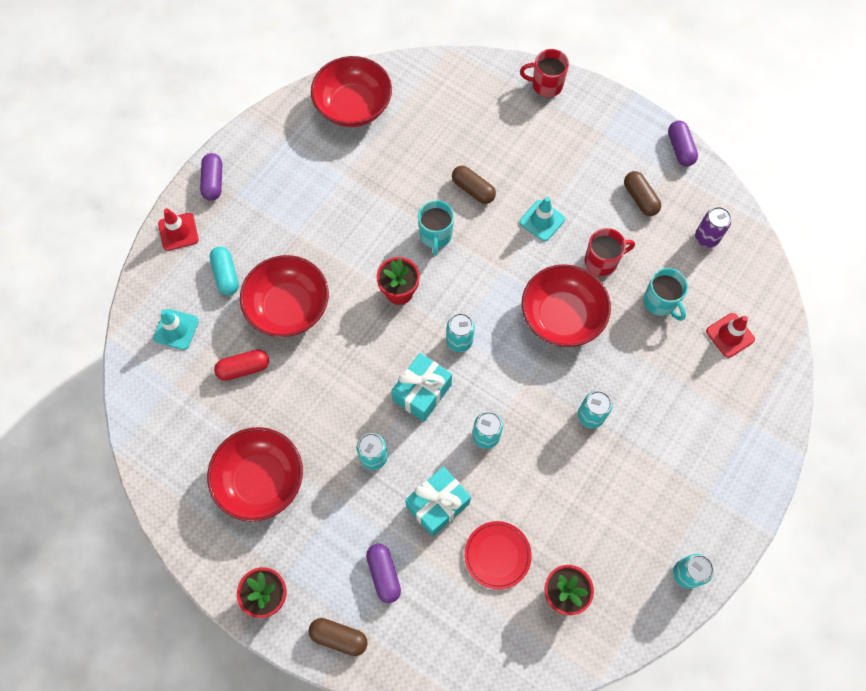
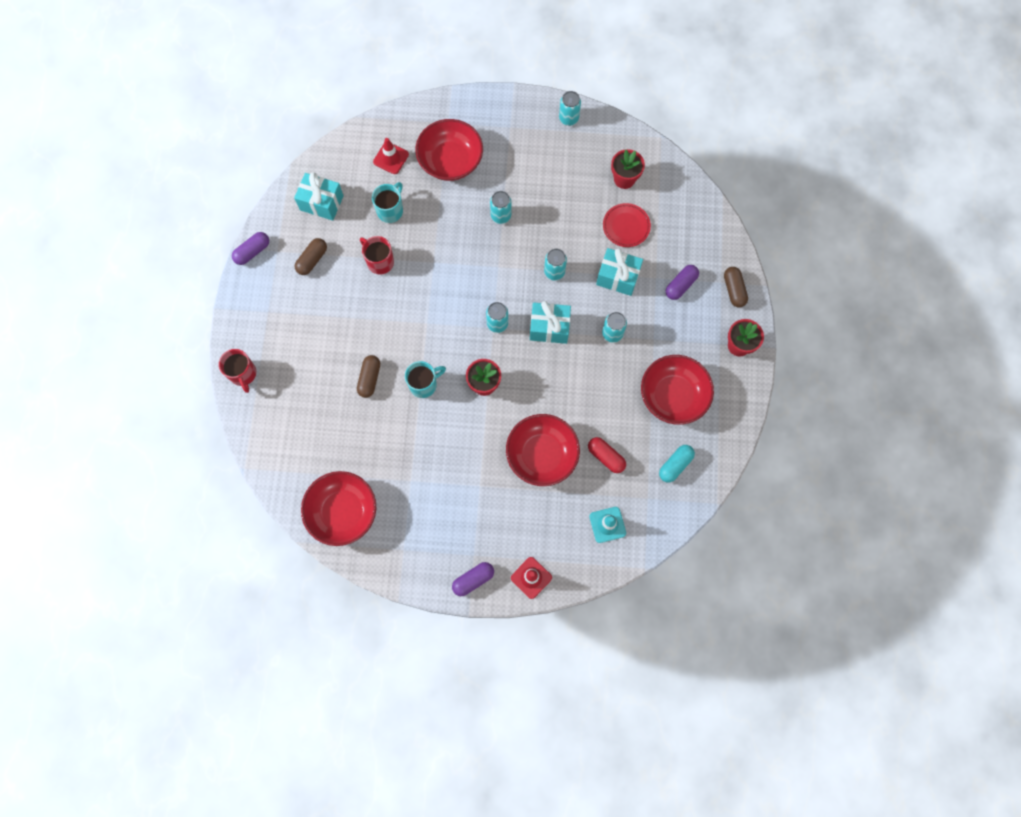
camera: 120 degrees left, 5 degrees up
turquoise capsule [210,246,239,295] -> turquoise capsule moved to [659,445,695,483]
turquoise traffic cone [519,197,565,241] -> none
red bowl [521,264,611,347] -> red bowl moved to [415,119,483,181]
purple can [695,207,731,248] -> turquoise gift [294,172,344,221]

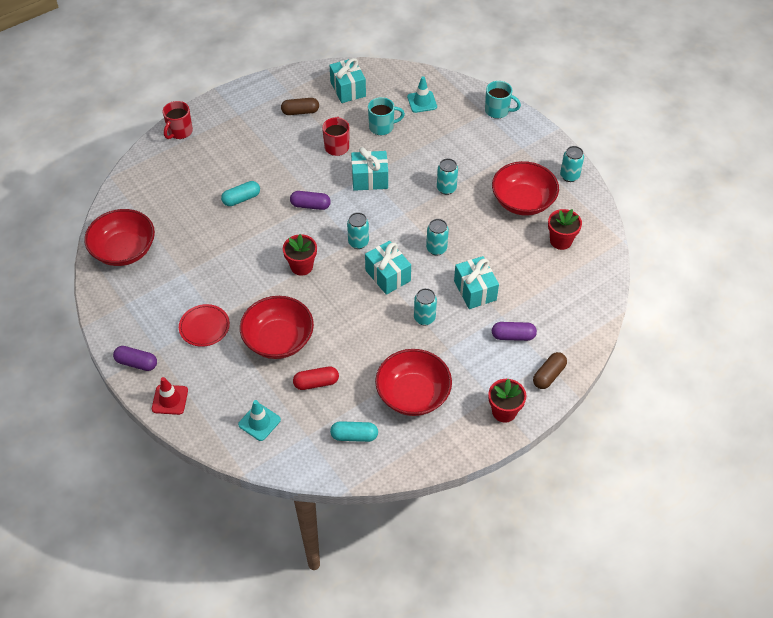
camera: 50 degrees right, 20 degrees down
purple capsule [232,232,269,265] -> purple capsule moved to [290,191,331,210]
brown capsule [357,355,380,398] -> turquoise capsule [221,181,260,206]
red traffic cone [373,138,409,174] -> turquoise traffic cone [407,76,437,113]
turquoise mug [405,361,446,398] -> turquoise mug moved to [485,81,521,118]
red bowl [415,119,483,181] -> red bowl moved to [492,161,559,216]
red capsule [588,437,626,473] -> red capsule turned 75 degrees clockwise [293,366,339,390]
red plate [603,203,651,247] -> red plate moved to [179,304,230,347]
none -> turquoise gift [351,147,388,191]

